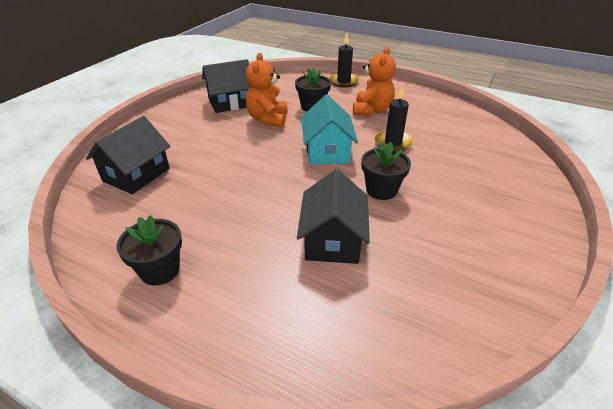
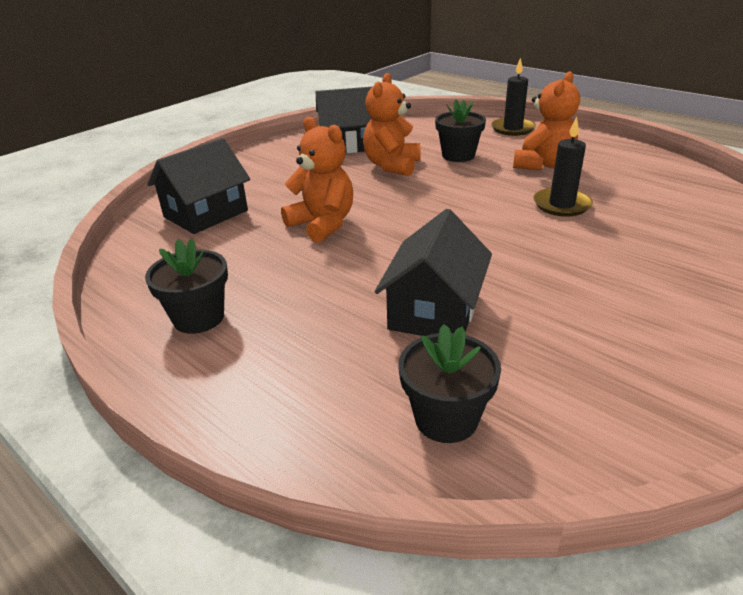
camera: 15 degrees right, 5 degrees down
turquoise house [301,95,358,165] -> none
black flower pot [362,142,411,200] -> black flower pot moved to [398,324,501,443]
none -> orange teddy bear [281,116,353,243]

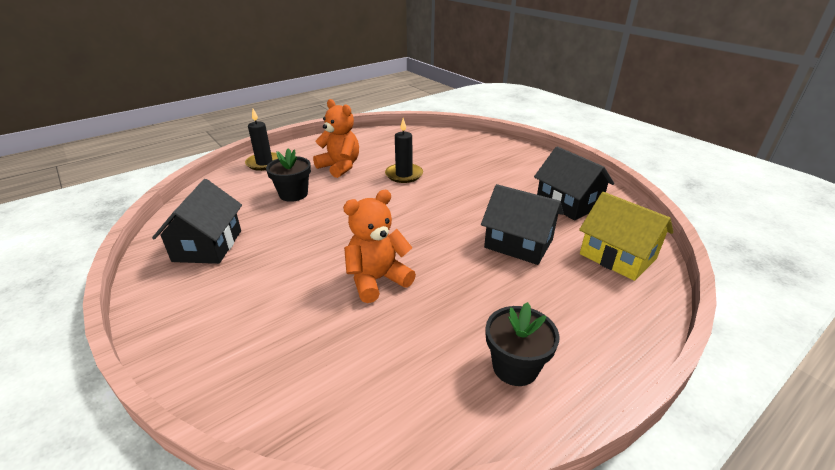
camera: 80 degrees left, 0 degrees up
black house [147,138,250,234] -> black house moved to [534,146,614,220]
orange teddy bear [363,73,420,176] -> none
black flower pot [398,324,501,443] -> yellow house [579,192,673,281]

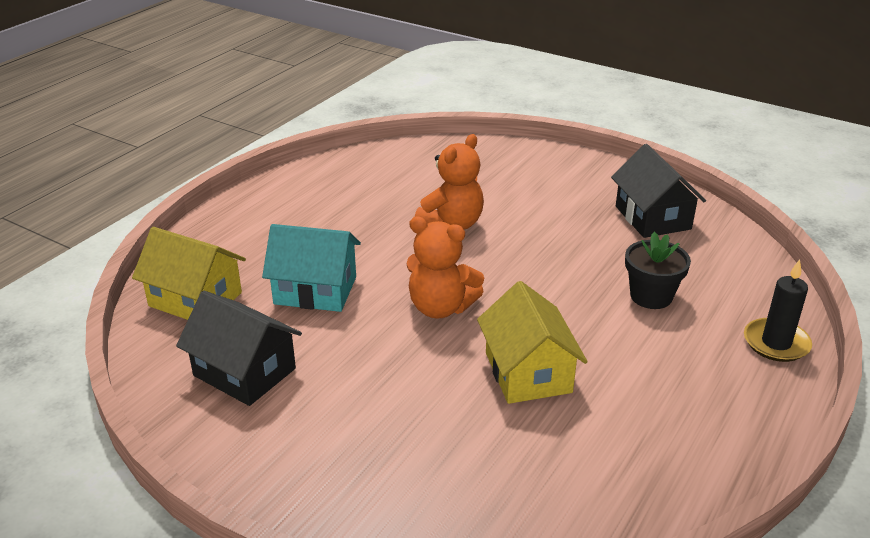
camera: 160 degrees right, 0 degrees up
orange teddy bear [313,99,359,178] -> orange teddy bear moved to [407,216,484,318]
black candle [385,118,423,183] -> yellow house [477,281,588,404]
black house [481,184,563,265] -> turquoise house [262,224,361,312]
black flower pot [486,302,559,386] -> none

